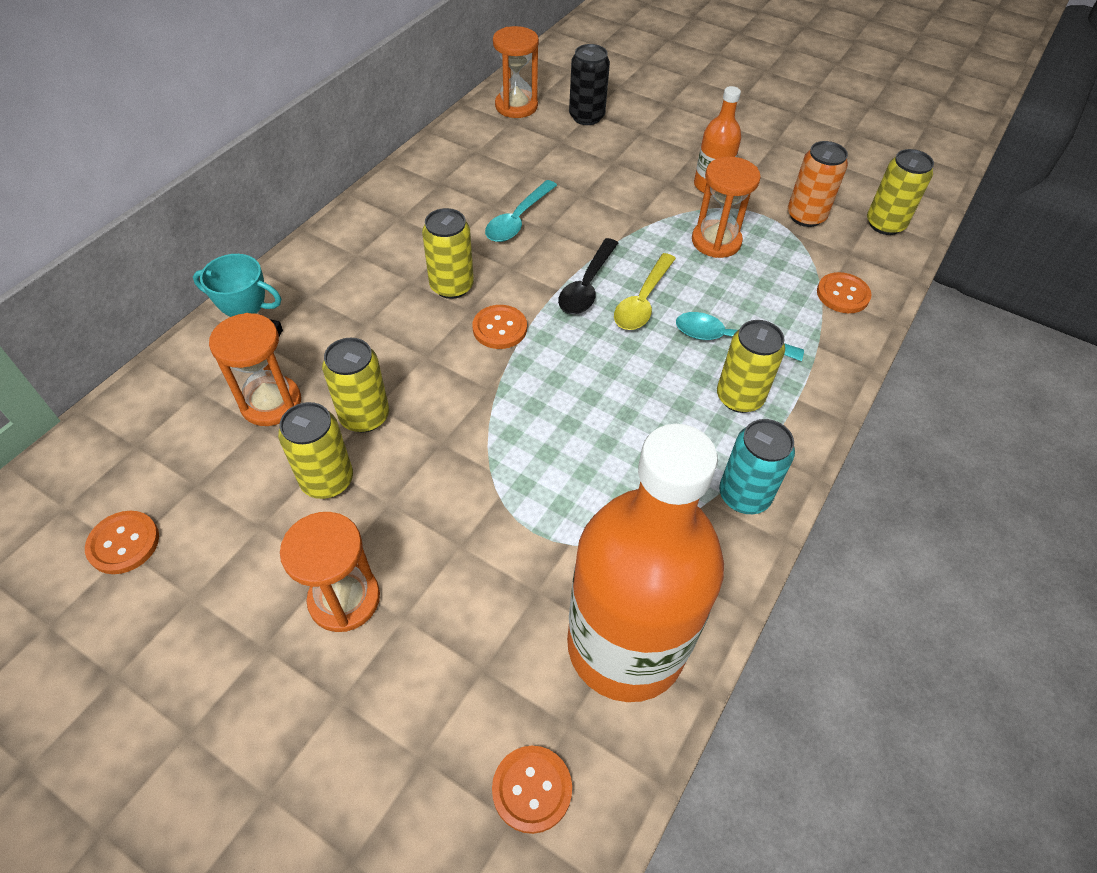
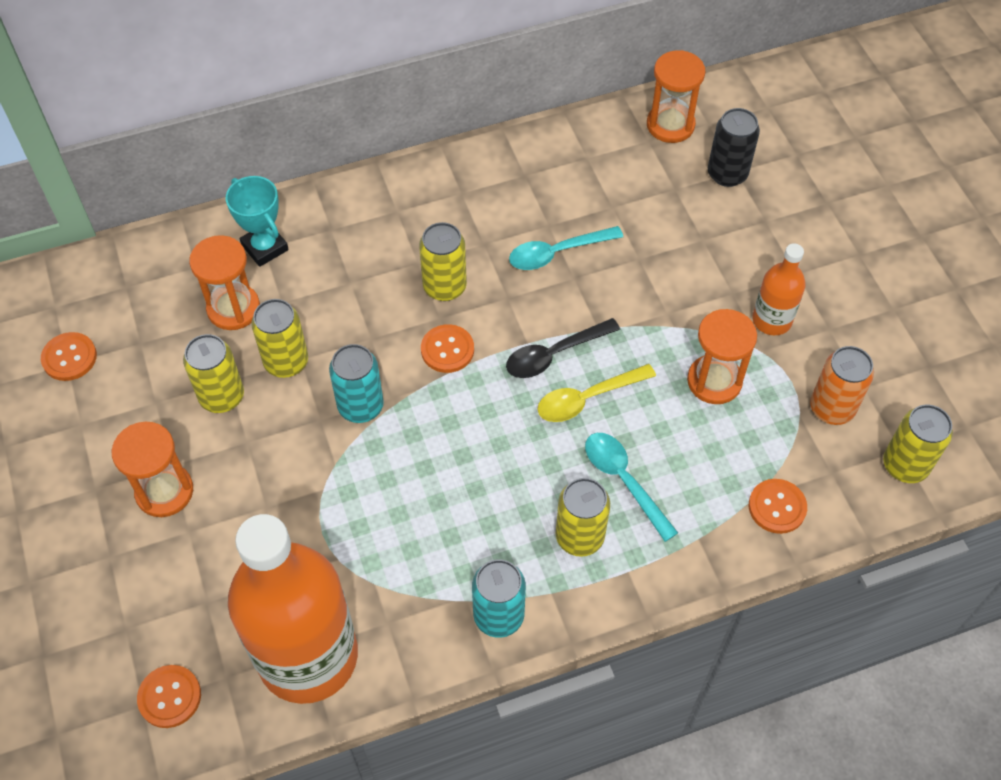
camera: 40 degrees right, 5 degrees up
none -> turquoise can [329,344,384,423]

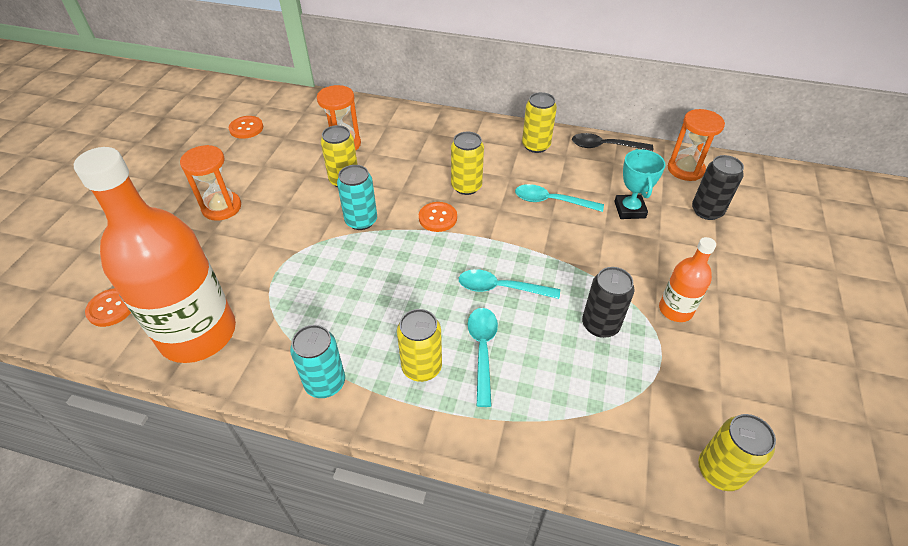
camera: 35 degrees right, 10 degrees down
yellow can [183,334,244,413] -> yellow can moved to [522,92,557,153]
turquoise trophy [226,176,289,267] -> turquoise trophy moved to [614,149,665,219]
black spoon [506,318,620,378] -> black spoon moved to [572,133,653,151]
yellow spoon [537,364,656,422] -> turquoise spoon [459,269,560,299]
orange hourglass [687,309,757,404] -> black can [582,267,635,338]
orange button [749,479,807,534] -> none
orange can [810,346,874,425] -> none

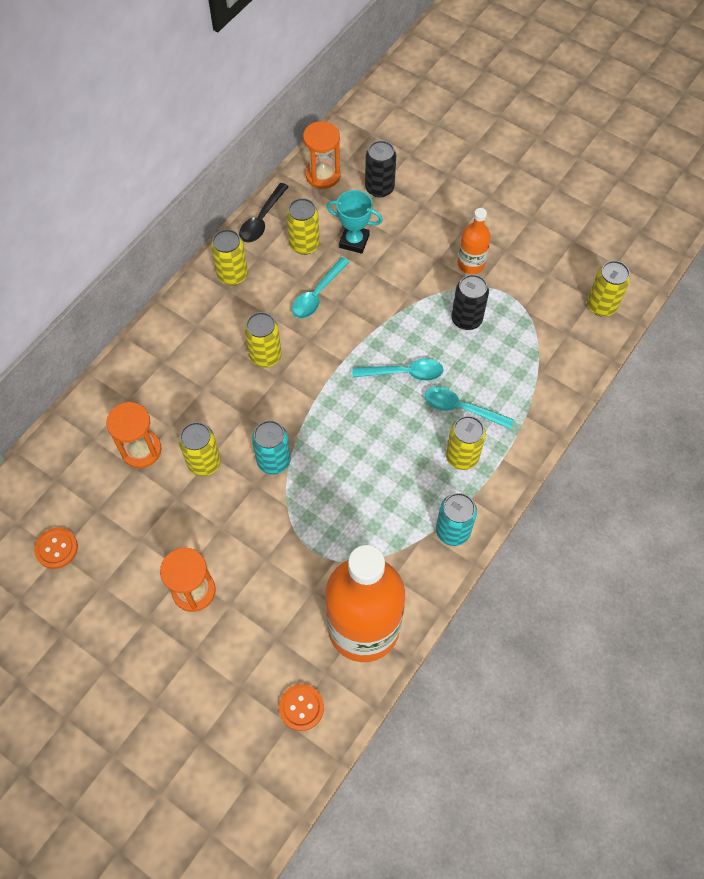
camera: 70 degrees left, 15 degrees up
orange button [419,202,457,232] -> none
turquoise spoon [459,269,560,299] -> turquoise spoon turned 120 degrees counterclockwise [352,359,444,381]
none -> yellow can [286,198,320,255]

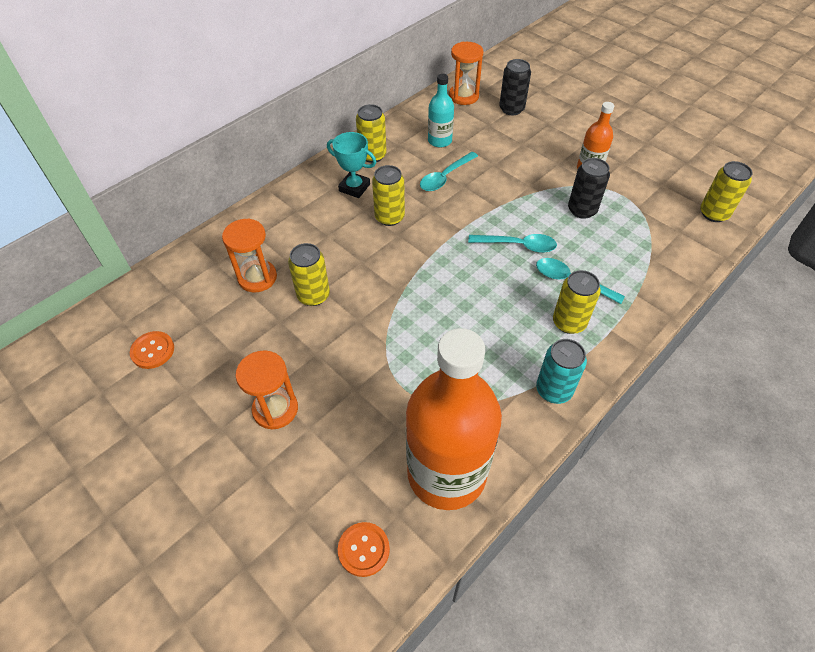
camera: 10 degrees right, 10 degrees down
black spoon [239,183,289,242] -> none
turquoise can [252,420,291,475] -> none
yellow can [286,198,320,255] -> turquoise bottle [428,74,454,148]
turquoise trophy [327,190,383,254] -> turquoise trophy moved to [327,132,376,198]

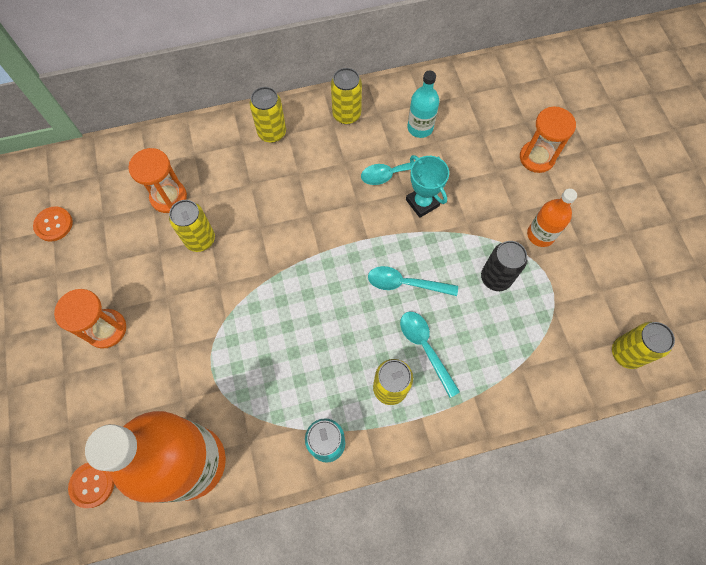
camera: 30 degrees right, 15 degrees up
turquoise trophy [327,132,376,198] -> turquoise trophy moved to [406,155,449,218]
yellow can [372,165,405,226] -> yellow can moved to [250,87,286,143]
orange hourglass [449,42,483,105] -> orange hourglass moved to [520,107,576,173]
turquoise spoon [468,234,557,253] -> turquoise spoon turned 150 degrees clockwise [368,266,458,296]
black can [499,59,531,115] -> none

